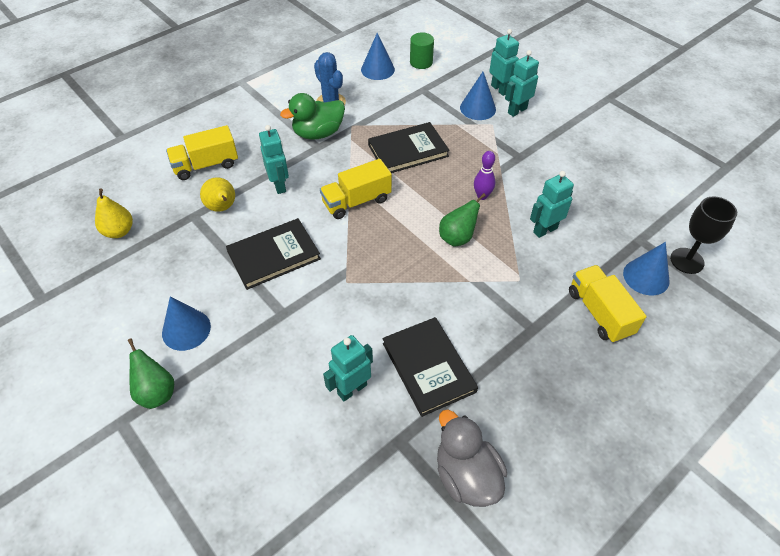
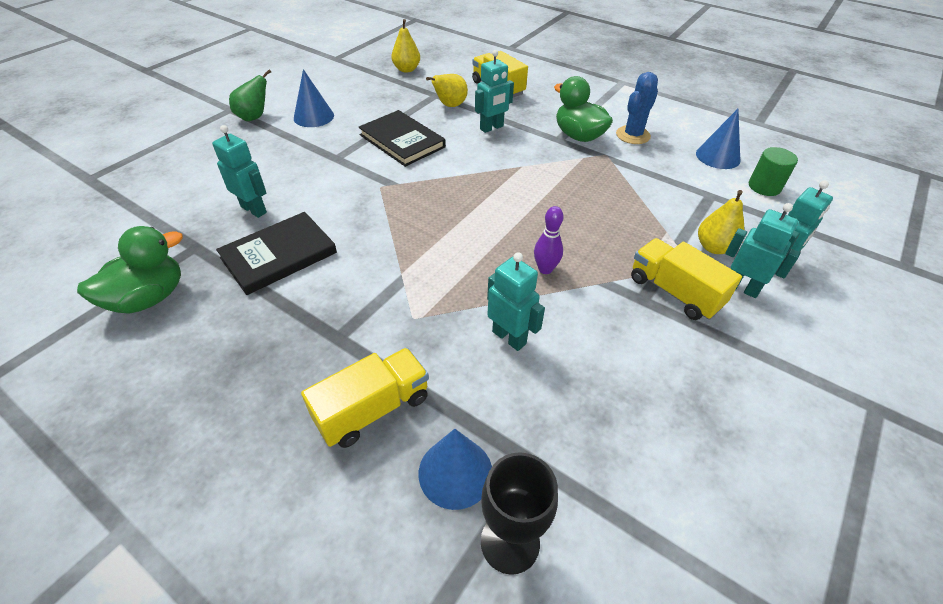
camera: 75 degrees right, 5 degrees down
yellow truck [320,159,392,219] -> yellow truck moved to [631,238,742,320]
black book [368,122,450,173] -> none
grey duck [437,410,507,507] -> green duck [77,226,183,314]
green pear [439,193,486,247] -> none
blue cone [460,72,496,120] -> yellow pear [698,190,744,254]

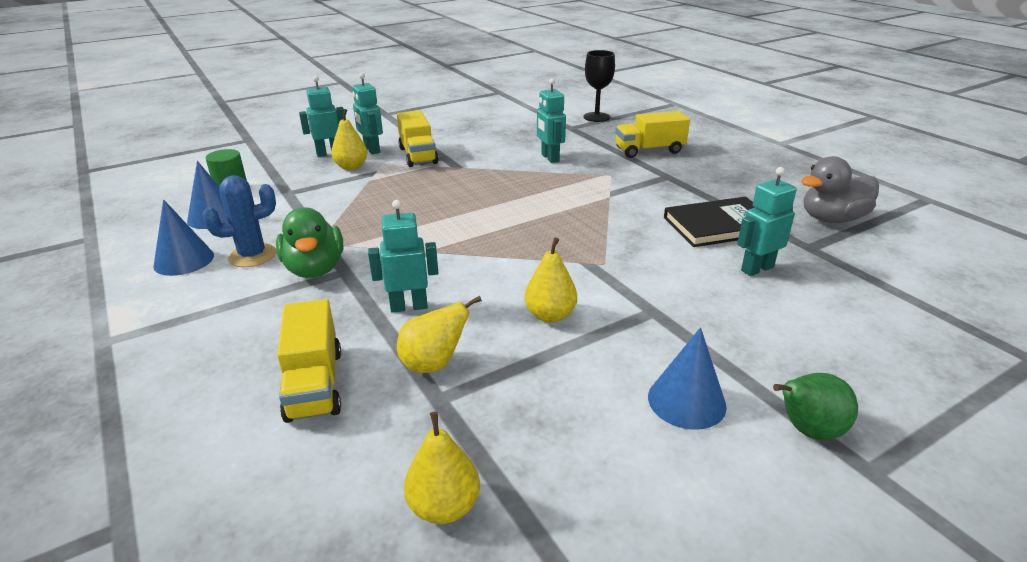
camera: 155 degrees left, 15 degrees down
green duck [77,226,183,314] -> grey duck [801,156,879,223]
turquoise robot [212,125,267,218] -> turquoise robot turned 90 degrees clockwise [737,167,797,276]
black book [358,110,446,167] -> yellow pear [524,238,577,323]
blue cone [419,429,492,510] -> blue cone moved to [153,199,214,276]
purple bowling pin [534,206,564,274] -> none

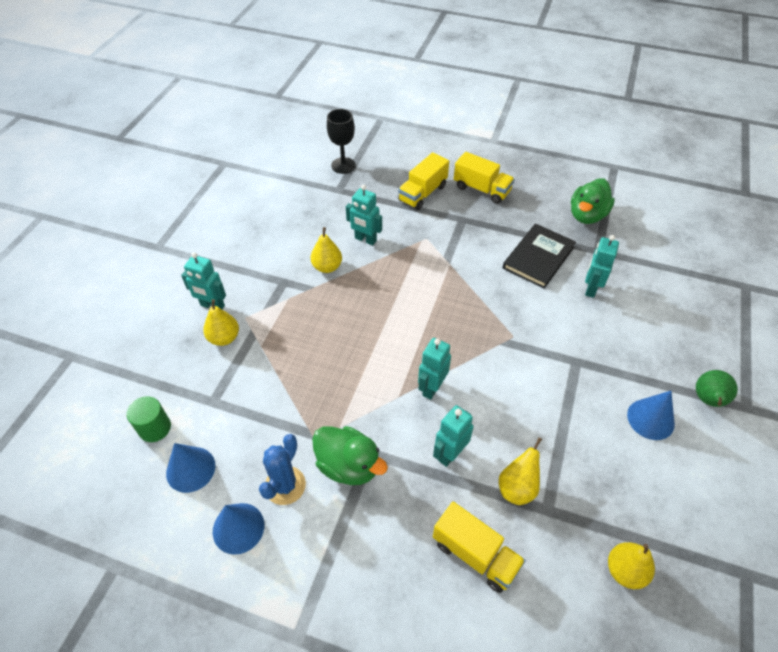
camera: 40 degrees left, 20 degrees up
turquoise robot [299,76,344,157] -> turquoise robot moved to [418,338,451,400]
yellow truck [397,110,438,167] -> yellow truck moved to [454,152,515,204]
yellow pear [524,238,577,323] -> yellow pear moved to [311,227,342,273]
grey duck [801,156,879,223] -> green duck [571,179,615,224]

